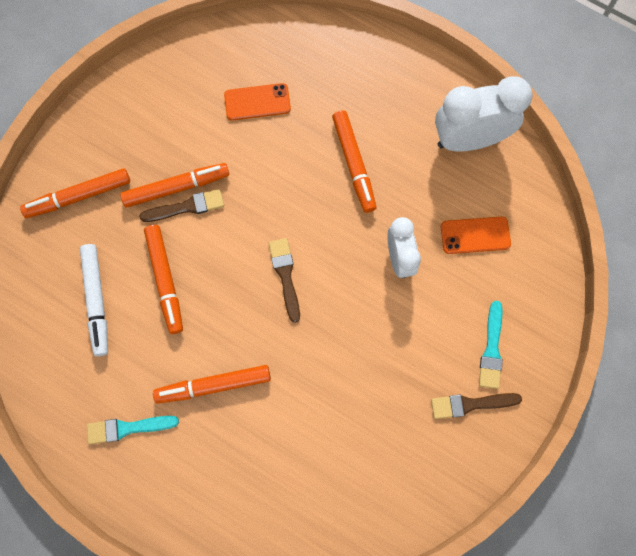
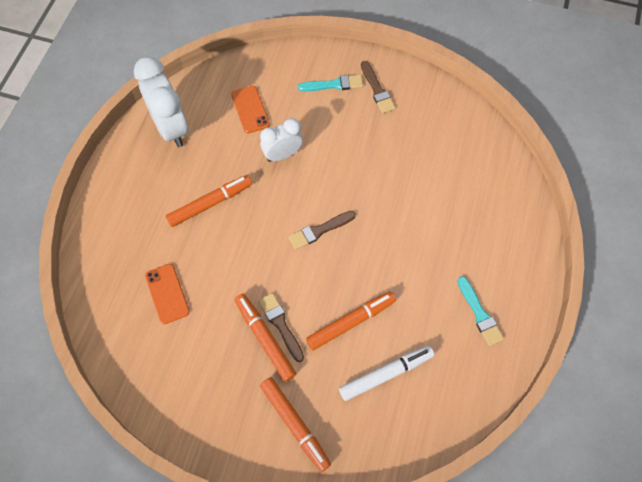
camera: 105 degrees left, 10 degrees down
orange marker [153,365,271,404] -> none

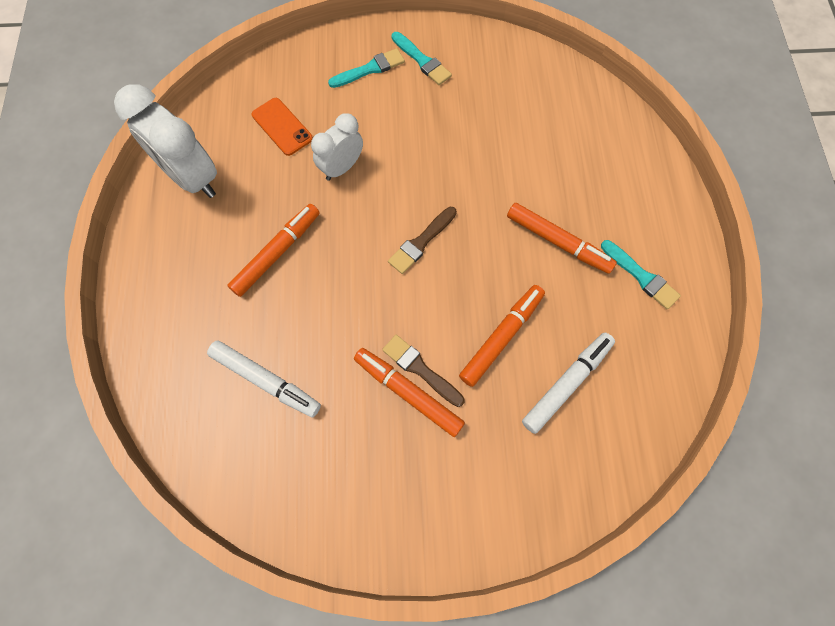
camera: 20 degrees left, 5 degrees up
orange phone [145,264,190,324] -> white marker [207,341,321,417]
orange marker [260,377,331,472] -> orange marker moved to [507,203,617,274]
brown brush [361,61,396,114] -> turquoise brush [392,32,452,85]

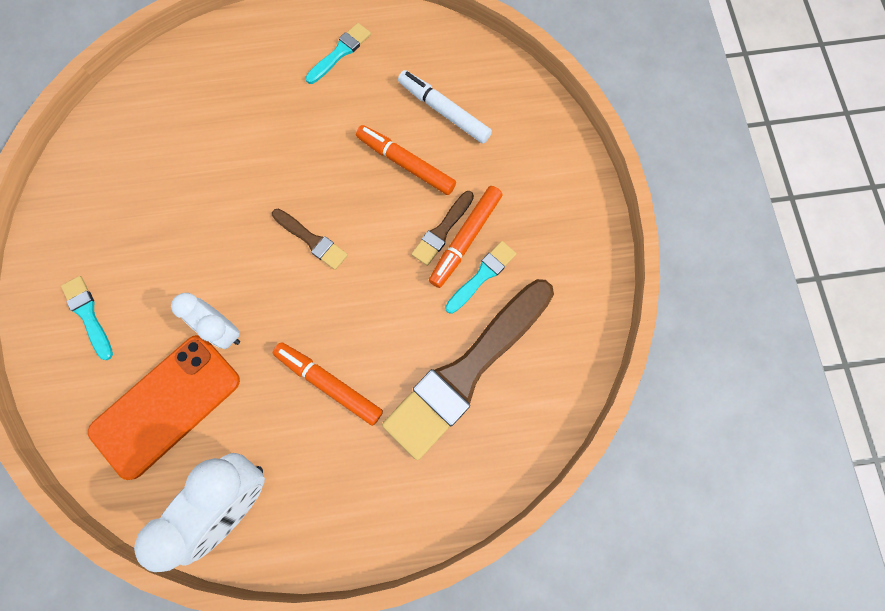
camera: 95 degrees left, 5 degrees up
white marker [207,341,321,417] -> brown brush [382,279,554,460]
orange phone [252,98,313,156] -> orange phone [88,335,240,480], size x1.85
turquoise brush [392,32,452,85] -> turquoise brush moved to [445,241,517,314]
orange marker [507,203,617,274] -> none

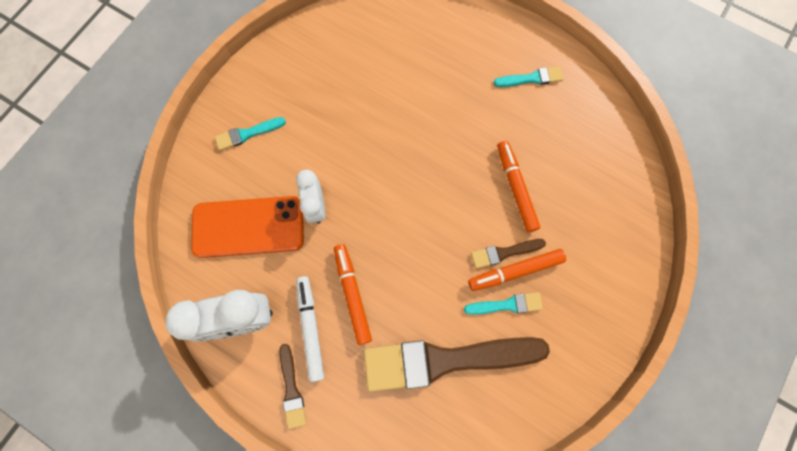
camera: 40 degrees right, 0 degrees up
turquoise brush [61,276,113,360] -> turquoise brush turned 120 degrees counterclockwise [215,117,286,151]
brown brush [272,209,348,270] -> brown brush moved to [279,344,306,429]
white marker [398,70,492,144] -> white marker moved to [296,276,324,382]

